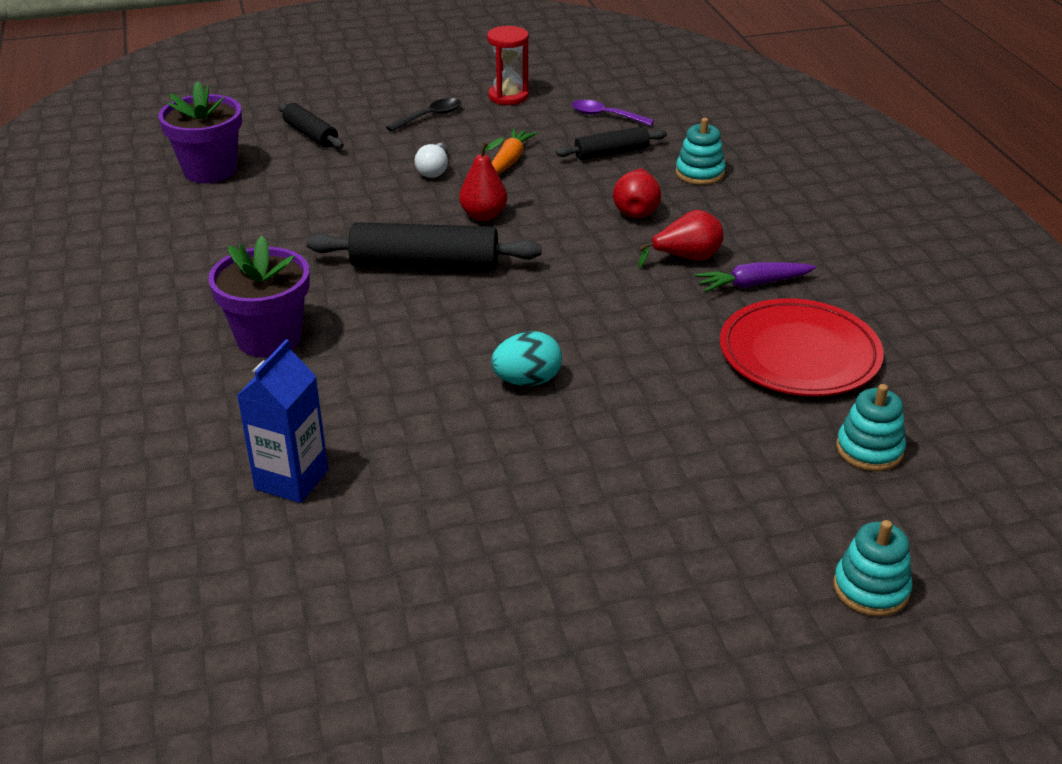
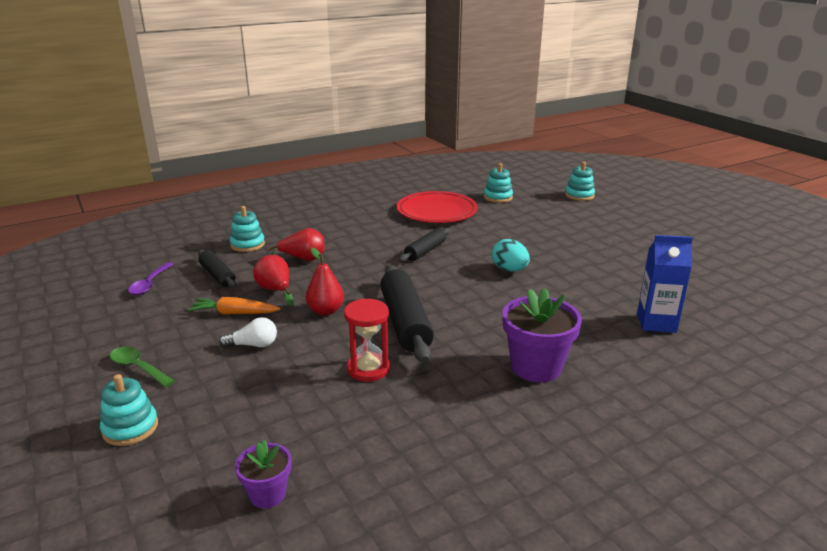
camera: 105 degrees left, 10 degrees down
purple flower pot [159,81,242,183] -> purple flower pot [235,439,292,508], size x0.56
black rolling pin [278,103,344,148] -> black rolling pin moved to [399,228,450,262]
black spoon [386,98,461,132] -> green spoon [110,347,175,387]
red hourglass [487,26,529,105] -> red hourglass moved to [344,299,390,382]
red pear [638,210,723,268] -> red pear moved to [253,255,293,306]
purple carrot [695,262,816,292] -> none
none -> turquoise stacking toy [100,374,158,446]

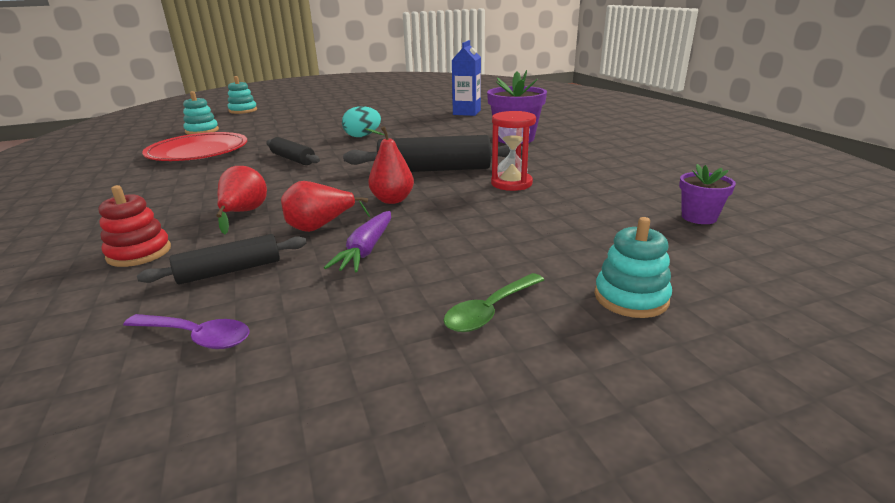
camera: 80 degrees left, 0 degrees up
orange carrot [188,297,281,315] -> purple carrot [324,211,391,272]
white light bulb [219,317,277,348] -> none
turquoise stacking toy [230,206,265,252] -> red stacking toy [99,185,171,267]

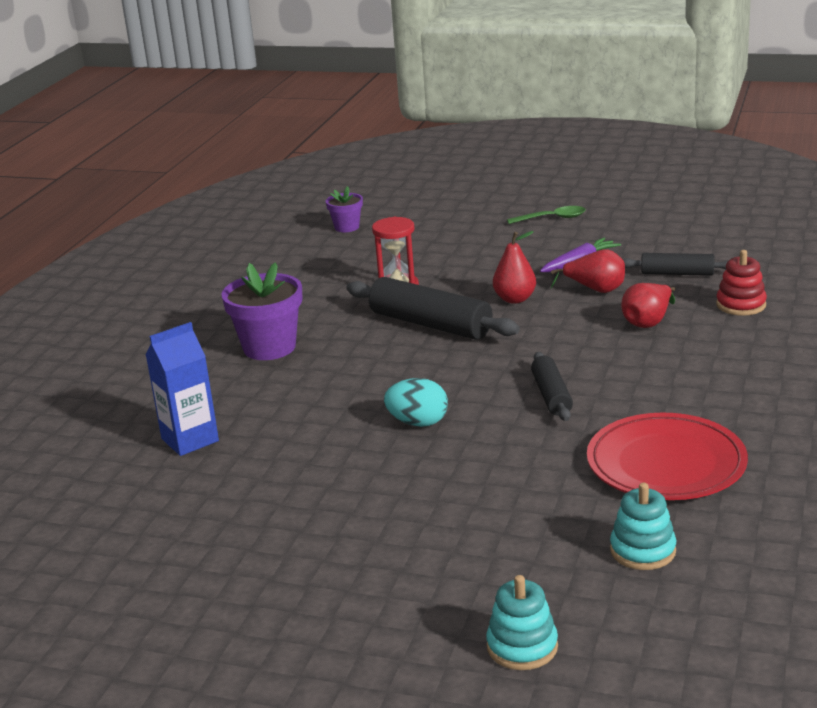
camera: 140 degrees left, 0 degrees up
purple spoon [123,314,250,349] -> none
turquoise stacking toy [595,217,672,318] -> none

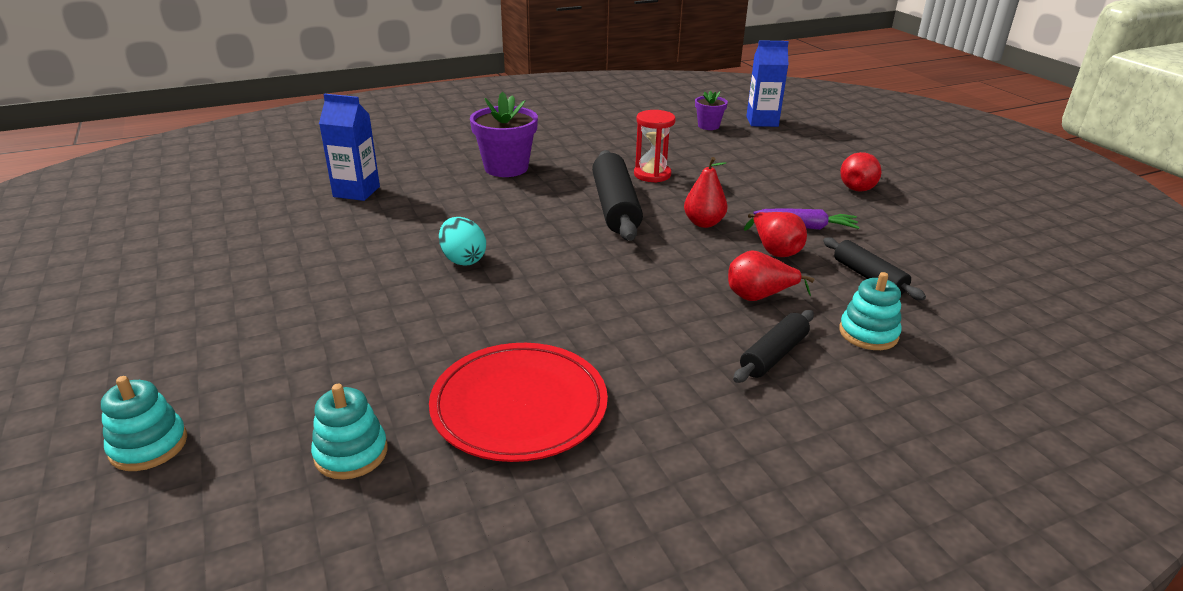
camera: 45 degrees right, 5 degrees up
green spoon [507,206,585,224] -> red pear [840,152,881,191]
black rolling pin [531,352,573,421] -> black rolling pin moved to [733,310,814,383]
red stacking toy [716,250,767,316] -> turquoise stacking toy [839,272,902,350]
none -> blue carton [746,40,789,127]

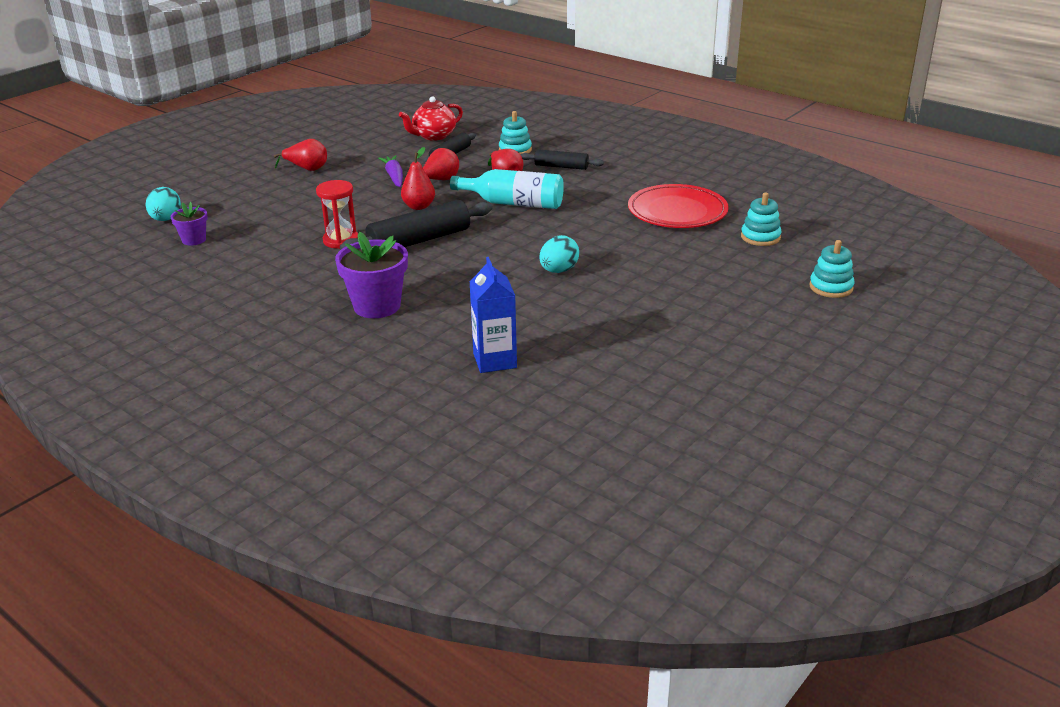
camera: 115 degrees left, 0 degrees up
blue carton [746,40,789,127] -> turquoise egg [146,187,181,221]
none -> red teapot [399,96,463,141]
none -> turquoise bottle [450,169,564,209]

